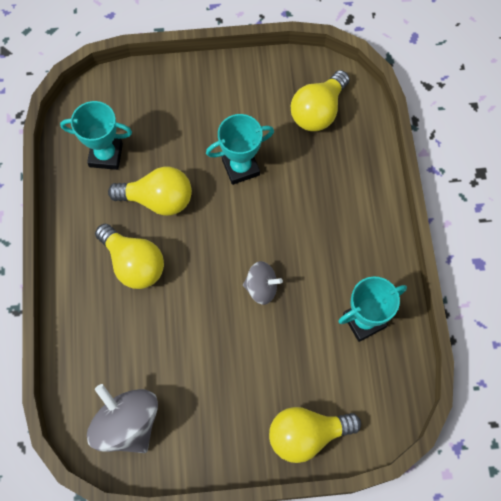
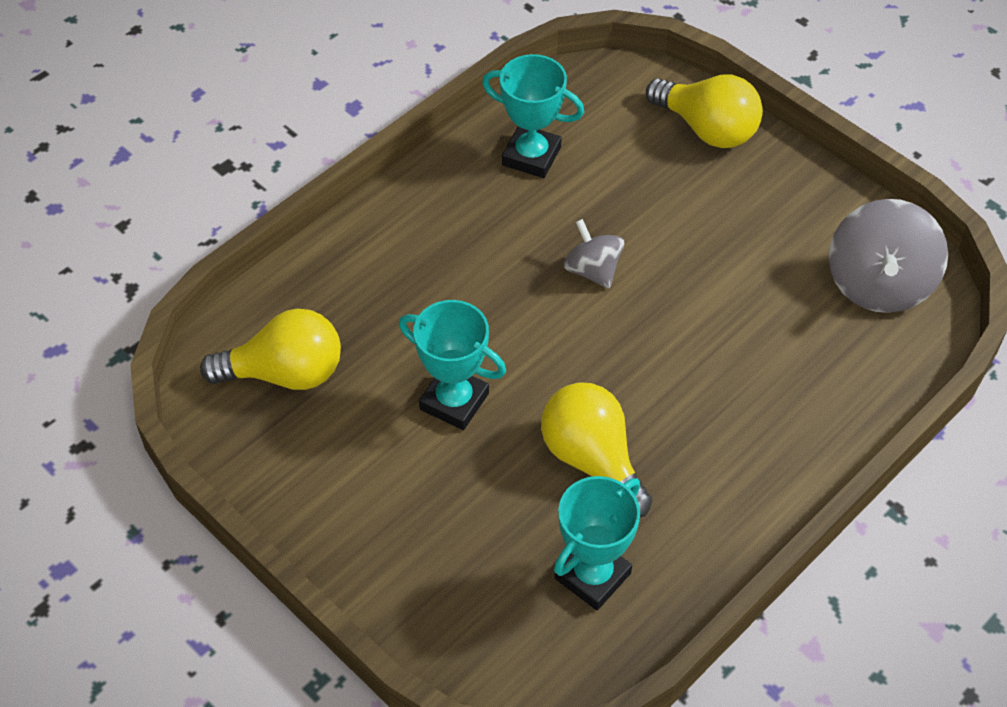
camera: 130 degrees left, 15 degrees down
turquoise trophy [60,101,132,170] -> turquoise trophy turned 75 degrees clockwise [554,476,640,610]
yellow light bulb [95,224,164,289] -> none

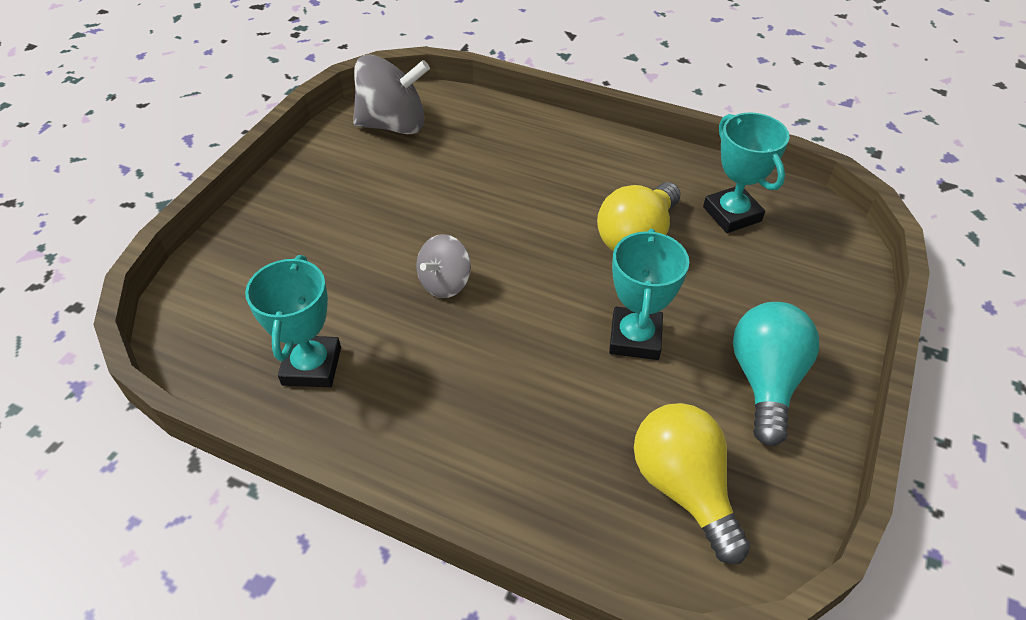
camera: 110 degrees left, 5 degrees down
turquoise trophy [554,476,640,610] -> turquoise trophy turned 45 degrees clockwise [703,112,790,233]
yellow light bulb [646,75,763,148] -> none
none -> turquoise light bulb [733,302,819,447]

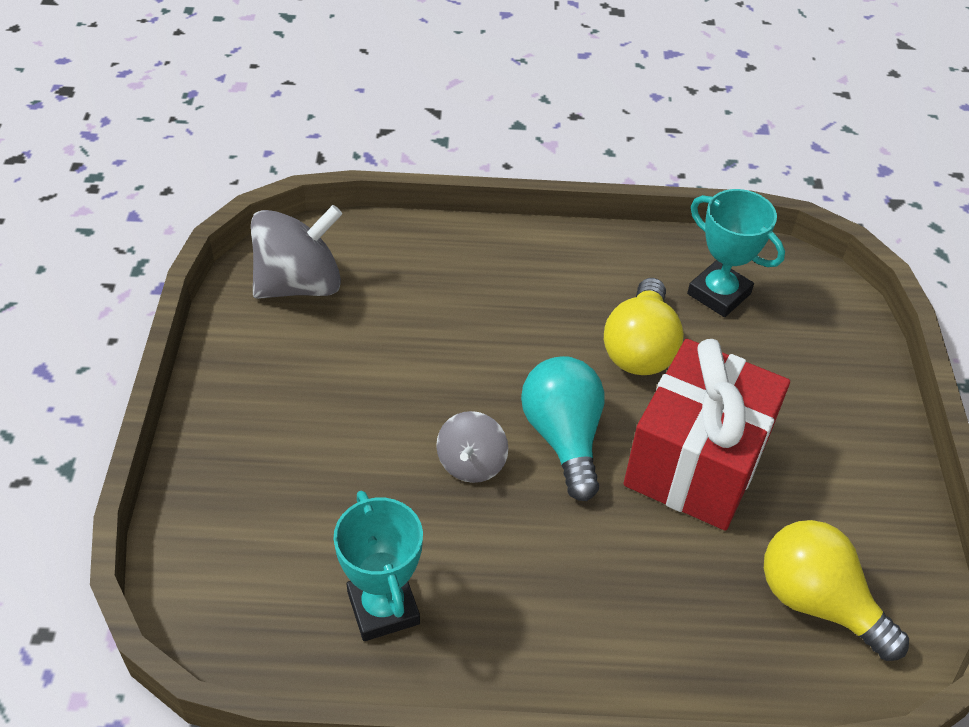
camera: 25 degrees left, 0 degrees up
turquoise trophy [609,229,689,360] -> red gift [624,339,790,531]
turquoise light bulb [733,302,819,447] -> turquoise light bulb moved to [521,356,605,501]

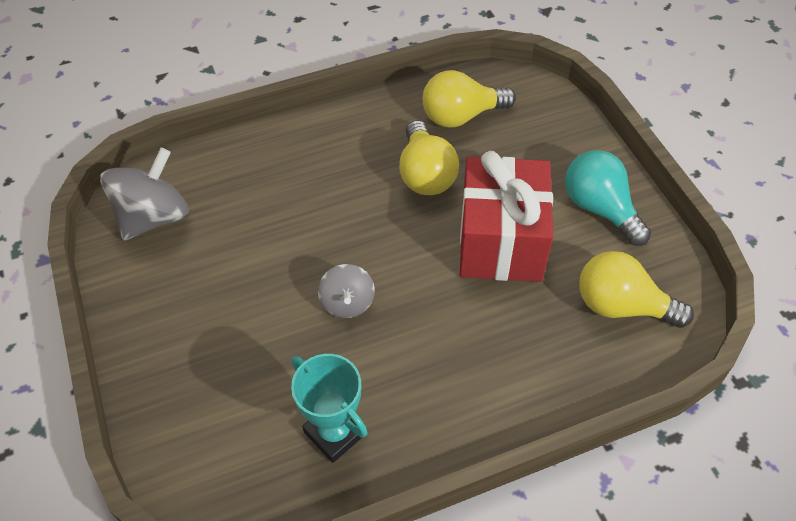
camera: 20 degrees left, 5 degrees up
turquoise light bulb [521,356,605,501] -> turquoise light bulb moved to [565,150,651,246]
turquoise trophy [687,189,785,317] -> yellow light bulb [423,70,516,127]

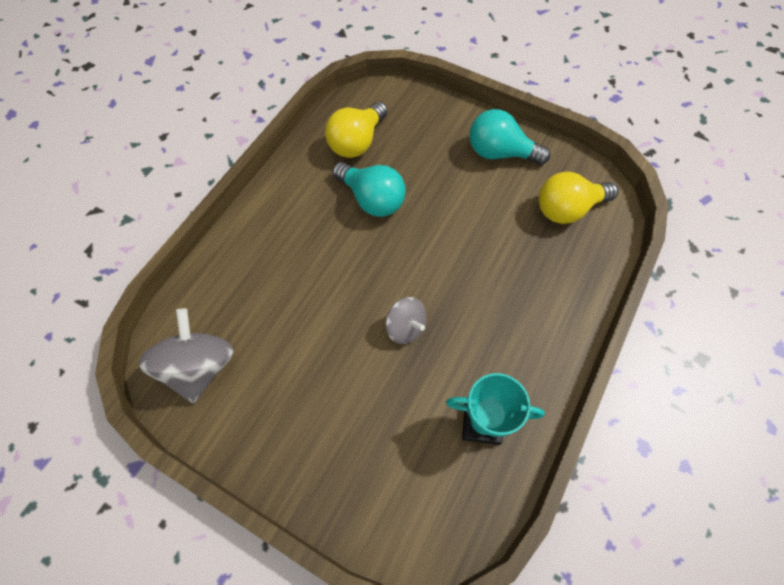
camera: 40 degrees left, 10 degrees up
yellow light bulb [399,120,459,195] -> turquoise light bulb [332,162,406,217]
red gift [460,151,553,282] -> none

